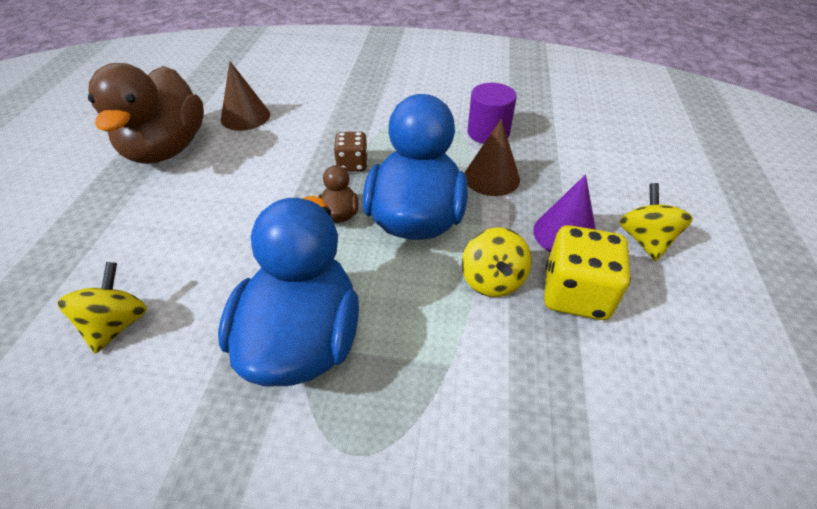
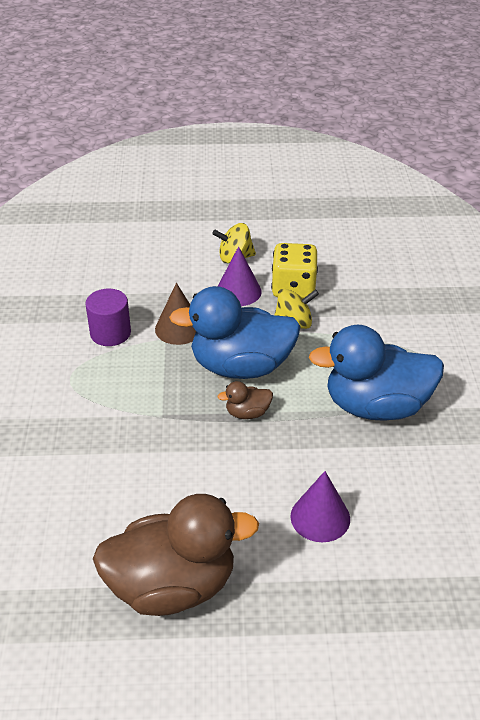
camera: 100 degrees left, 5 degrees down
yellow spinning top [57,262,147,354] -> none
brown cone [221,61,270,131] -> none
brown dice [334,132,368,172] -> none
none -> purple cone [290,471,350,542]

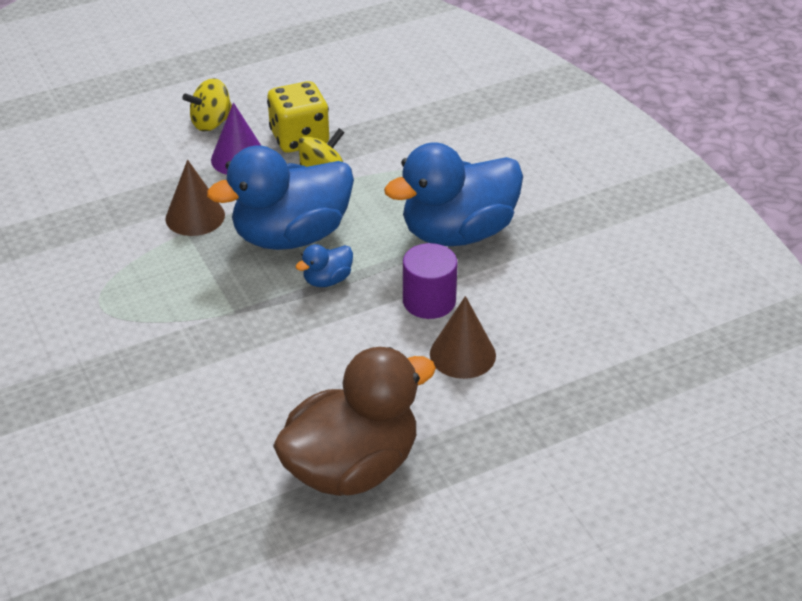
camera: 25 degrees left, 0 degrees up
purple cylinder [85,289,131,346] -> purple cylinder moved to [403,243,458,319]
brown duck [218,381,273,419] -> blue duck [295,244,353,287]
purple cone [290,471,350,542] -> brown cone [430,296,496,379]

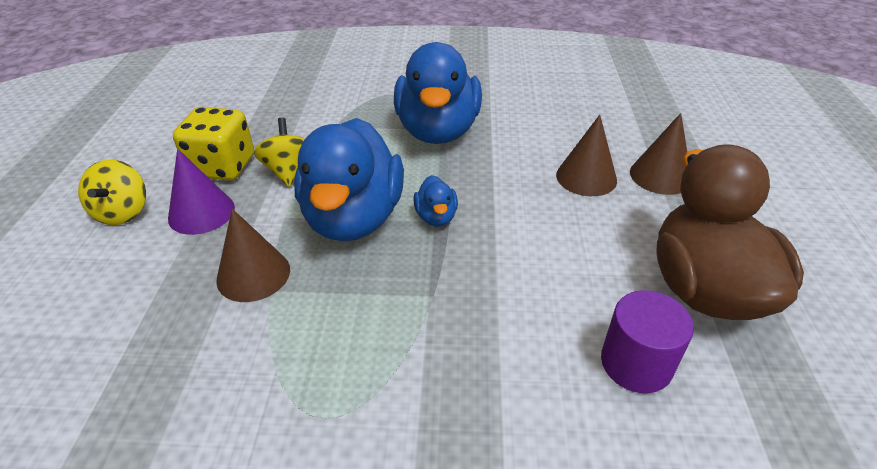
camera: 60 degrees left, 0 degrees up
purple cylinder [403,243,458,319] -> purple cylinder moved to [601,290,694,393]
none -> brown cone [630,113,687,195]

